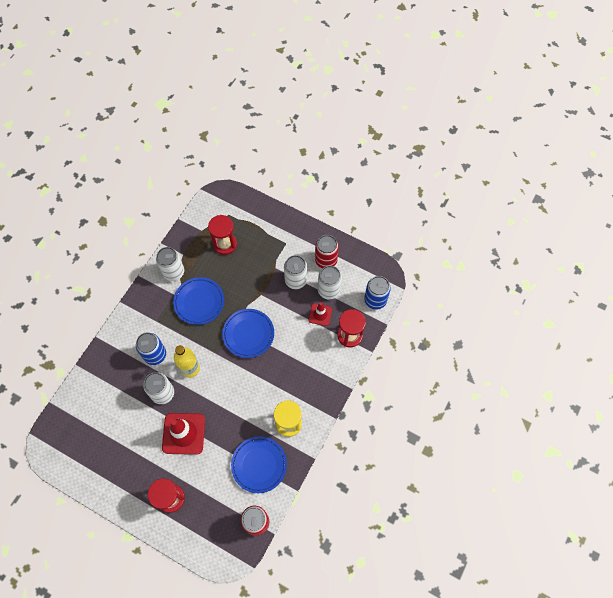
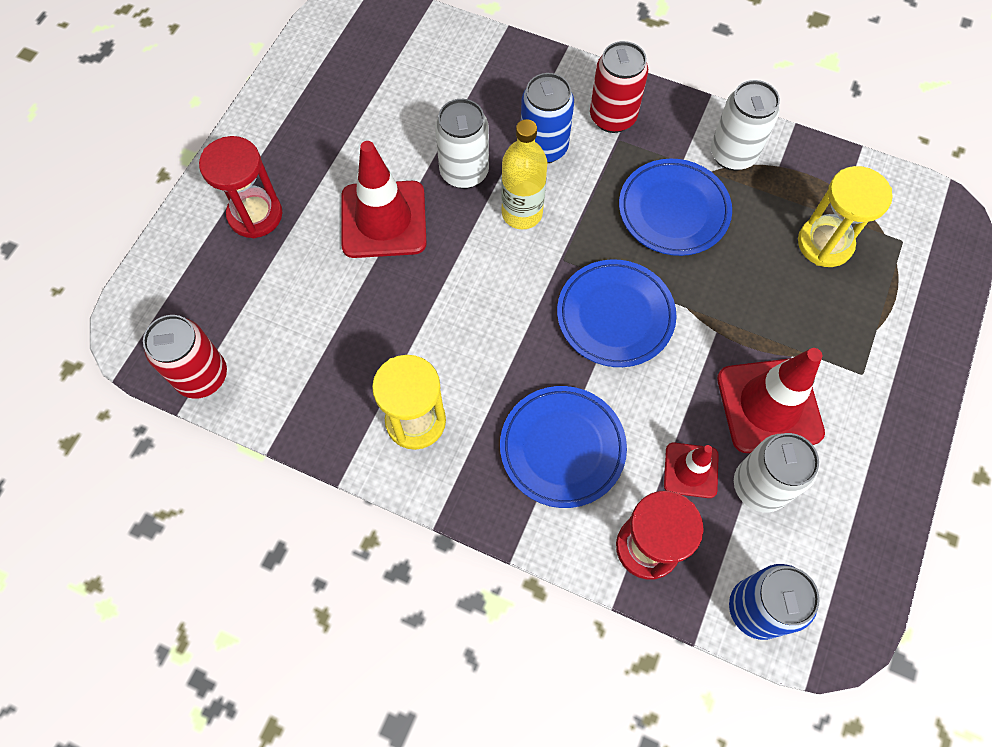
camera: 85 degrees right, 0 degrees up
red hourglass [208,215,237,255] -> yellow hourglass [798,166,893,267]
blue plate [231,436,287,493] -> blue plate moved to [500,386,627,508]
white can [284,255,307,289] -> red traffic cone [717,348,825,453]
red can [315,235,339,268] -> red can moved to [590,41,648,133]

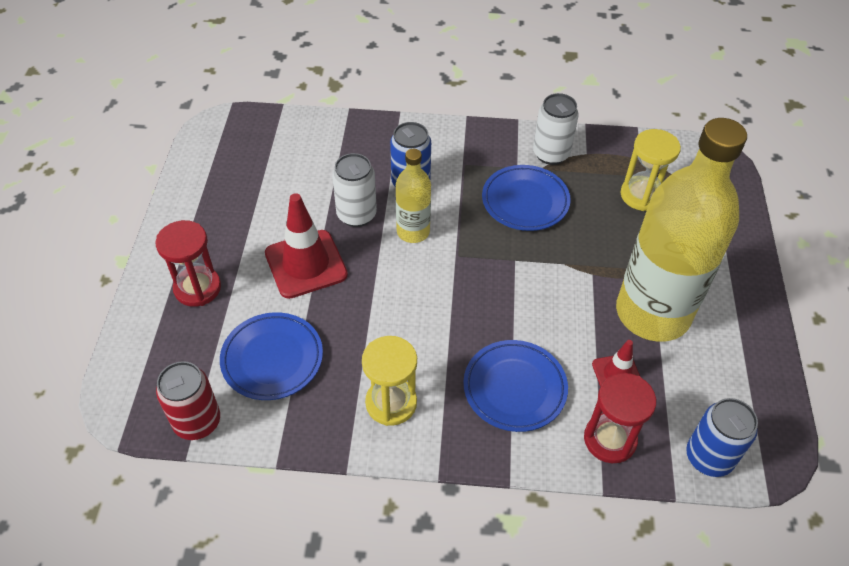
camera: 20 degrees left, 15 degrees down
blue plate [557,260,676,367] -> blue plate moved to [220,312,323,400]
red can [590,41,648,133] -> none
red traffic cone [717,348,825,453] -> yellow bottle [616,118,747,342]
white can [734,433,819,512] -> none

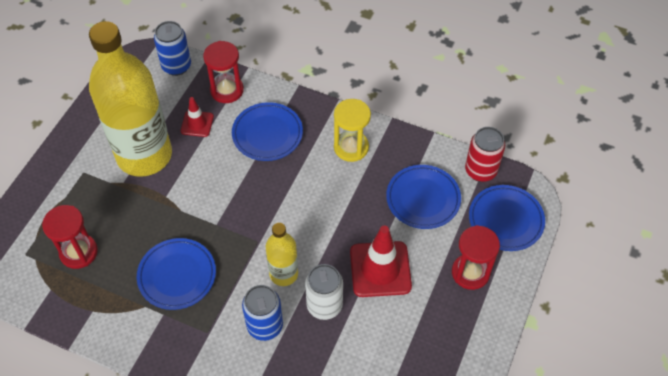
camera: 160 degrees left, 5 degrees up
white can [533,93,579,165] -> none
yellow hourglass [621,129,681,211] -> red hourglass [42,205,98,269]
none -> blue plate [469,185,545,251]

